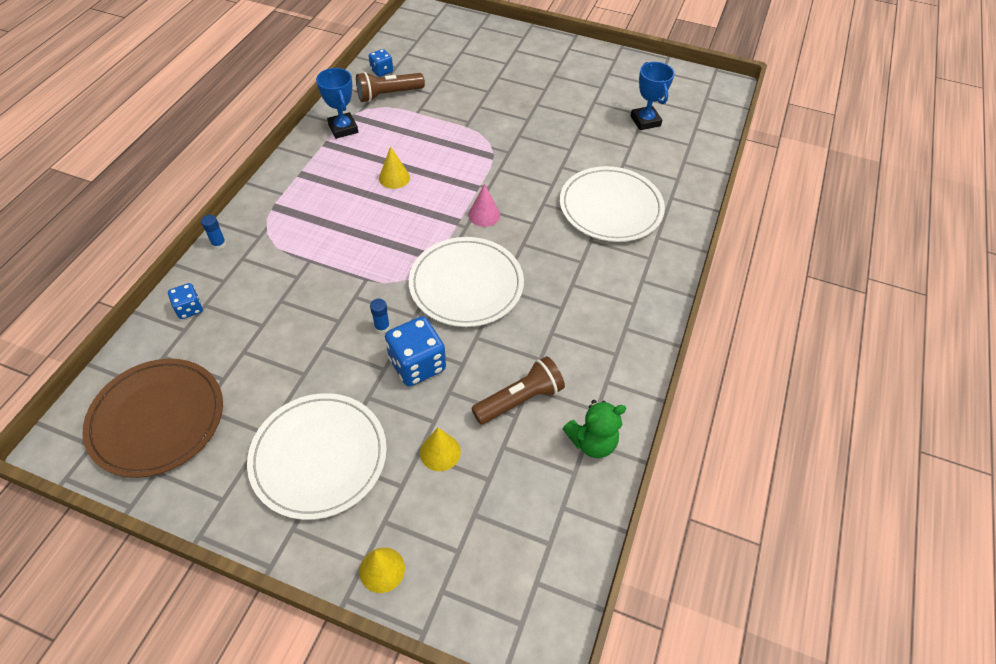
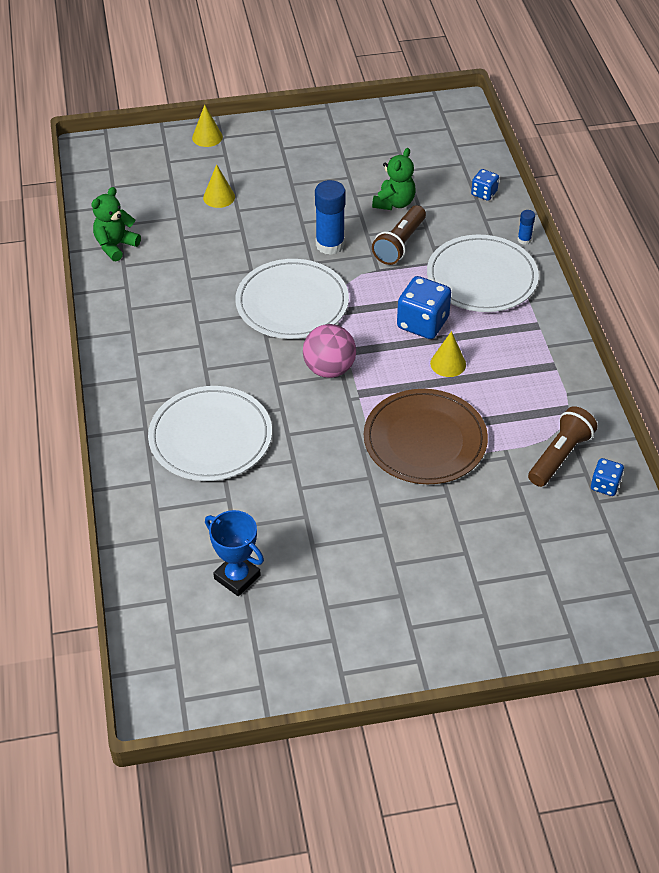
camera: 150 degrees right, 5 degrees down
brown plate [83,359,223,478] -> brown plate moved to [364,389,488,484]
white plate [247,393,387,520] -> white plate moved to [427,235,539,312]
blue trophy [316,68,358,139] -> none
blue glue stick [370,299,390,333] -> blue glue stick [315,180,346,255], size x2.09
blue dice [385,316,446,386] -> blue dice moved to [397,276,451,339]
pink cone [468,184,500,227] -> pink ball [303,324,356,378]
brown flashlight [472,356,565,424] -> brown flashlight moved to [372,205,426,265]
none -> green teddy bear [372,148,416,210]

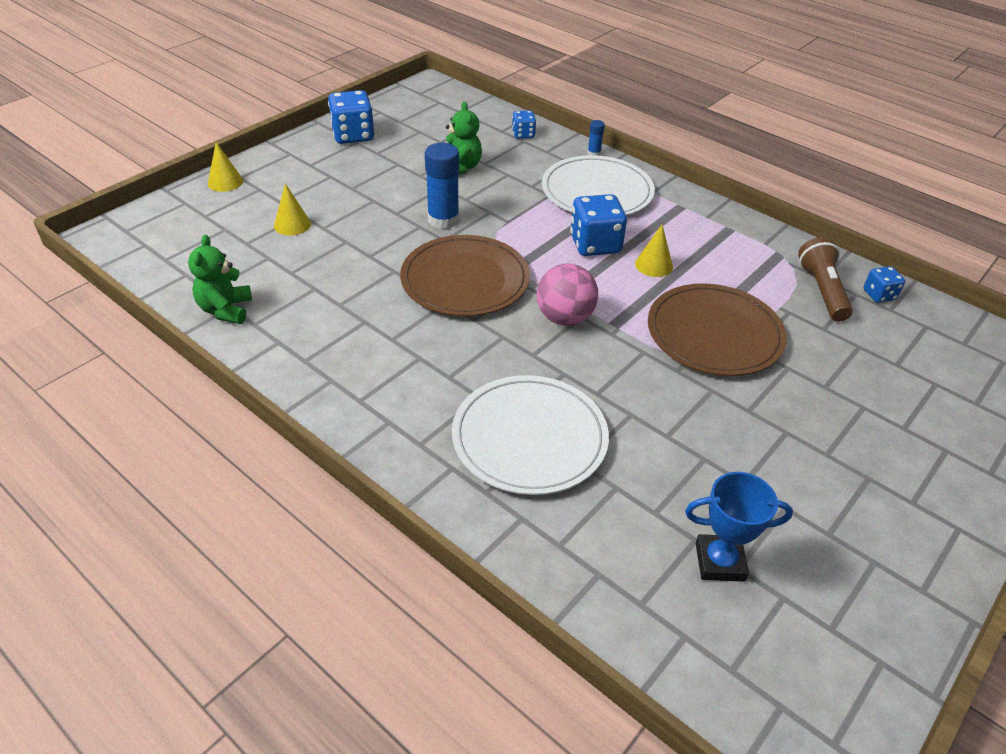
camera: 40 degrees left, 5 degrees down
white plate [235,259,349,339] -> brown plate [400,235,530,316]
brown flashlight [372,205,426,265] -> none
none -> blue dice [328,90,375,144]

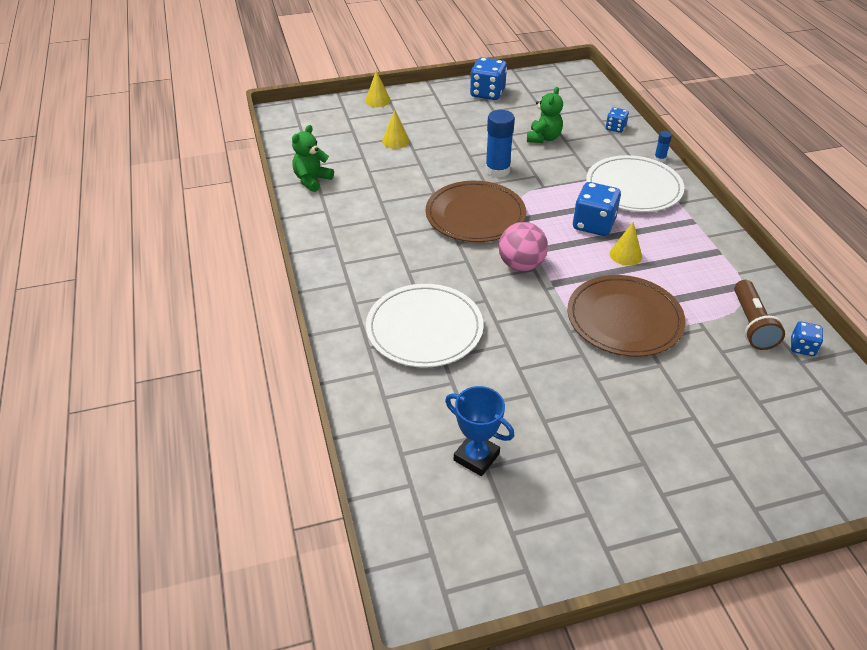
camera: 35 degrees right, 0 degrees up
brown flashlight [798,237,853,321] -> brown flashlight turned 150 degrees clockwise [734,280,785,350]

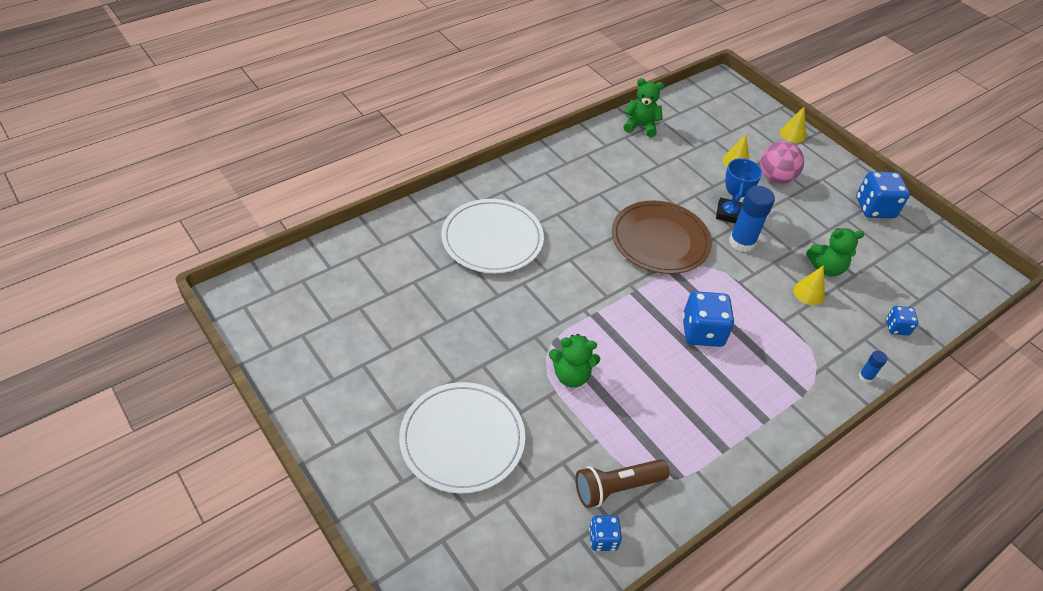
camera: 65 degrees right, 5 degrees up
blue trophy [445,386,514,476] -> blue trophy moved to [716,158,762,223]
pink ball [499,222,548,271] -> pink ball moved to [760,141,804,184]
brown plate [567,275,686,357] -> green teddy bear [549,334,600,387]
white plate [586,155,684,212] -> white plate moved to [399,382,525,494]
yellow cone [610,222,642,266] -> yellow cone moved to [793,265,825,305]

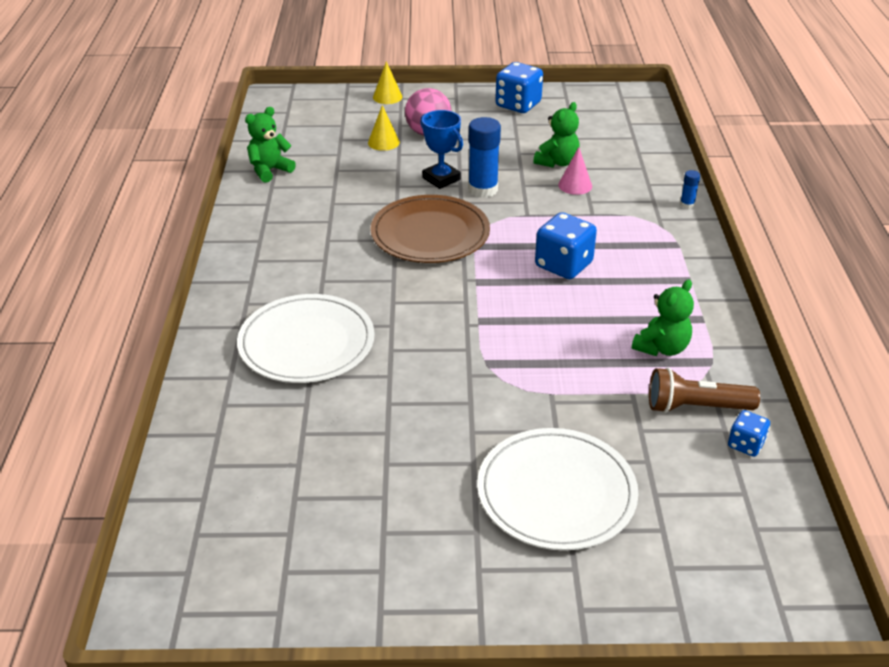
camera: 50 degrees left, 10 degrees down
green teddy bear [549,334,600,387] -> green teddy bear moved to [632,280,694,356]
brown flashlight [575,459,670,508] -> brown flashlight turned 75 degrees clockwise [649,368,760,413]
yellow cone [793,265,825,305] -> pink cone [558,147,592,195]
blue dice [886,306,918,336] -> none

